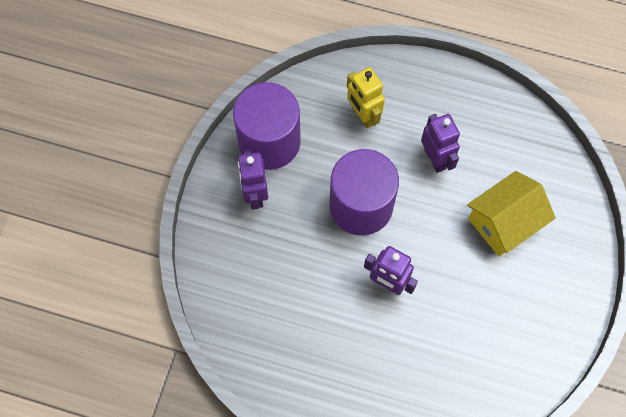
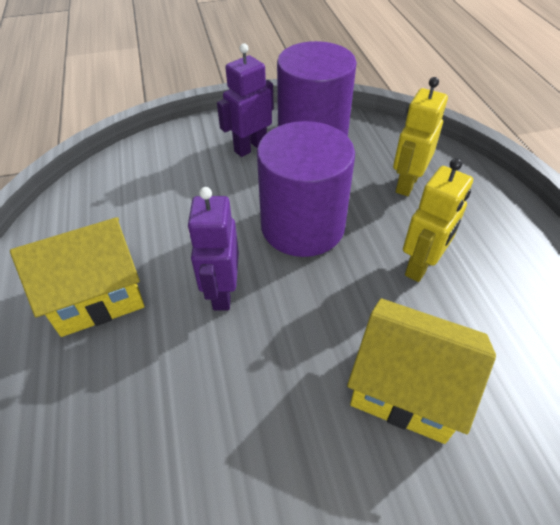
camera: 60 degrees right, 20 degrees down
purple robot [421,114,460,173] -> yellow robot [403,158,473,282]
none -> yellow house [10,217,144,337]

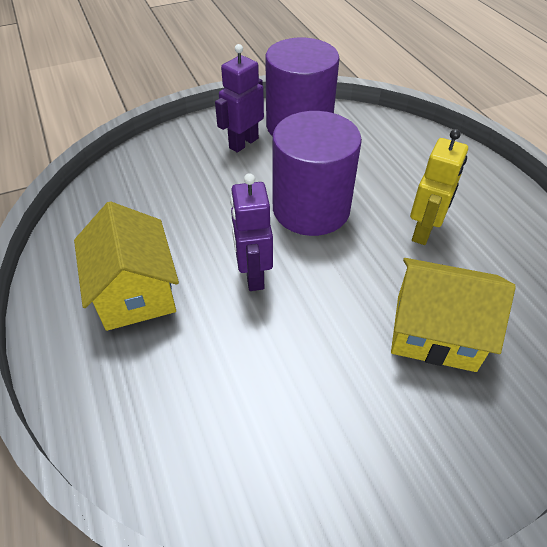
camera: 10 degrees left, 0 degrees up
yellow house [10,217,144,337] -> yellow house turned 75 degrees counterclockwise [74,201,179,331]
yellow robot [393,77,448,196] -> none

